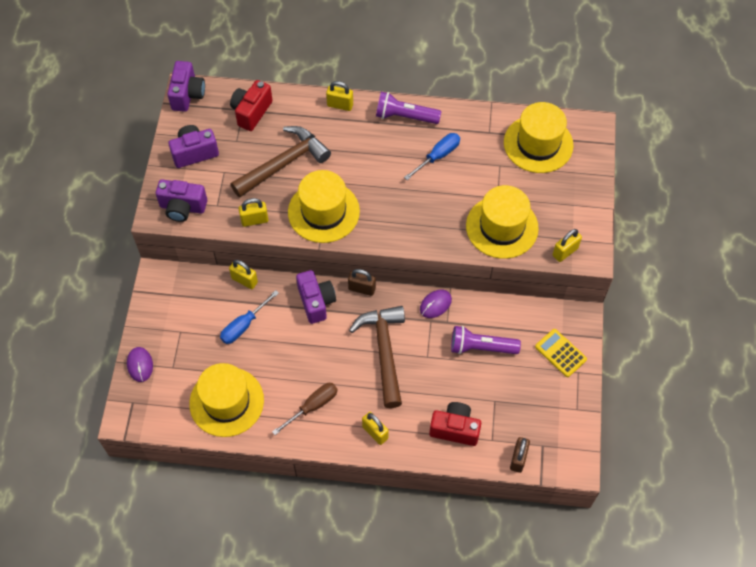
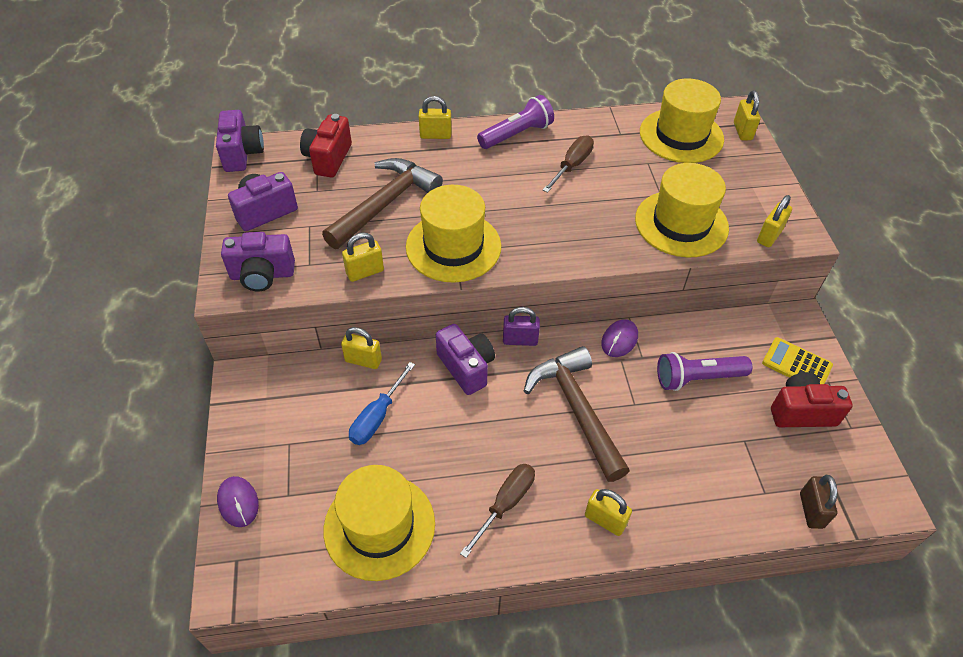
camera: 15 degrees left, 10 degrees down
brown padlock [348,269,376,296] -> purple padlock [503,307,540,346]
purple flashlight [376,92,441,124] -> purple flashlight turned 150 degrees clockwise [477,95,554,149]
blue screwdriver [404,133,460,180] -> brown screwdriver [543,135,594,193]
red camera [429,402,481,446] -> red camera moved to [771,372,853,427]
none -> yellow padlock [734,90,760,140]

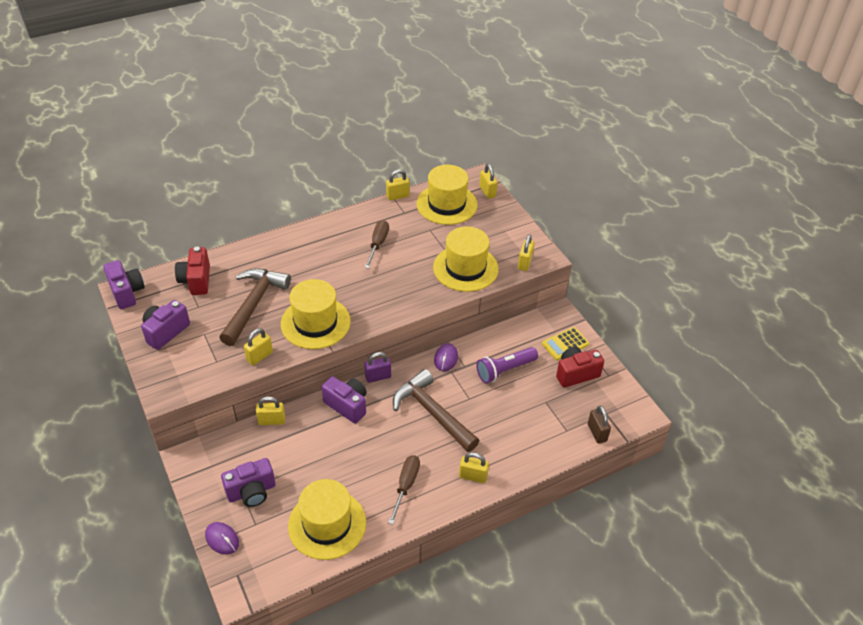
camera: 20 degrees left, 5 degrees down
purple camera [221,232,295,291] -> purple camera moved to [221,458,276,507]
blue screwdriver [349,362,415,445] -> none
yellow padlock [419,96,452,139] -> yellow padlock moved to [386,170,410,201]
purple flashlight [477,95,554,149] -> none
yellow calculator [762,337,833,384] -> yellow calculator turned 45 degrees counterclockwise [542,327,589,360]

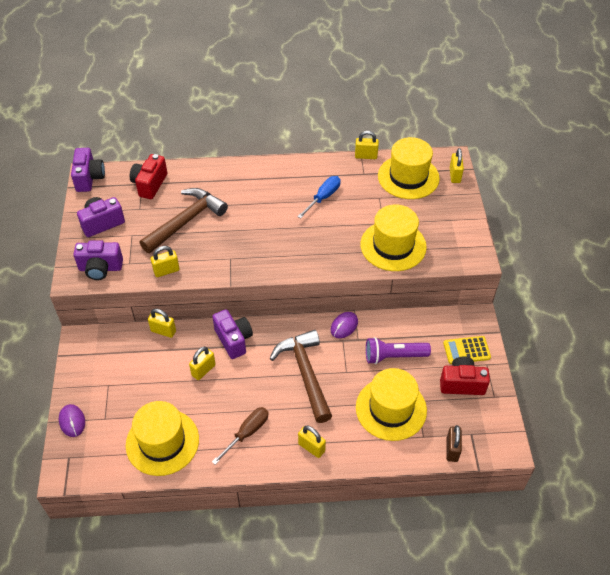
camera: 25 degrees right, 5 degrees up
purple camera [221,458,276,507] -> purple camera moved to [73,240,123,280]
yellow hat [281,279,351,349] -> yellow hat moved to [356,368,427,441]
purple padlock [364,352,391,383] -> none
brown screwdriver [365,220,389,269] -> blue screwdriver [297,176,341,219]
yellow padlock [518,234,535,271] -> yellow padlock moved to [189,347,215,380]

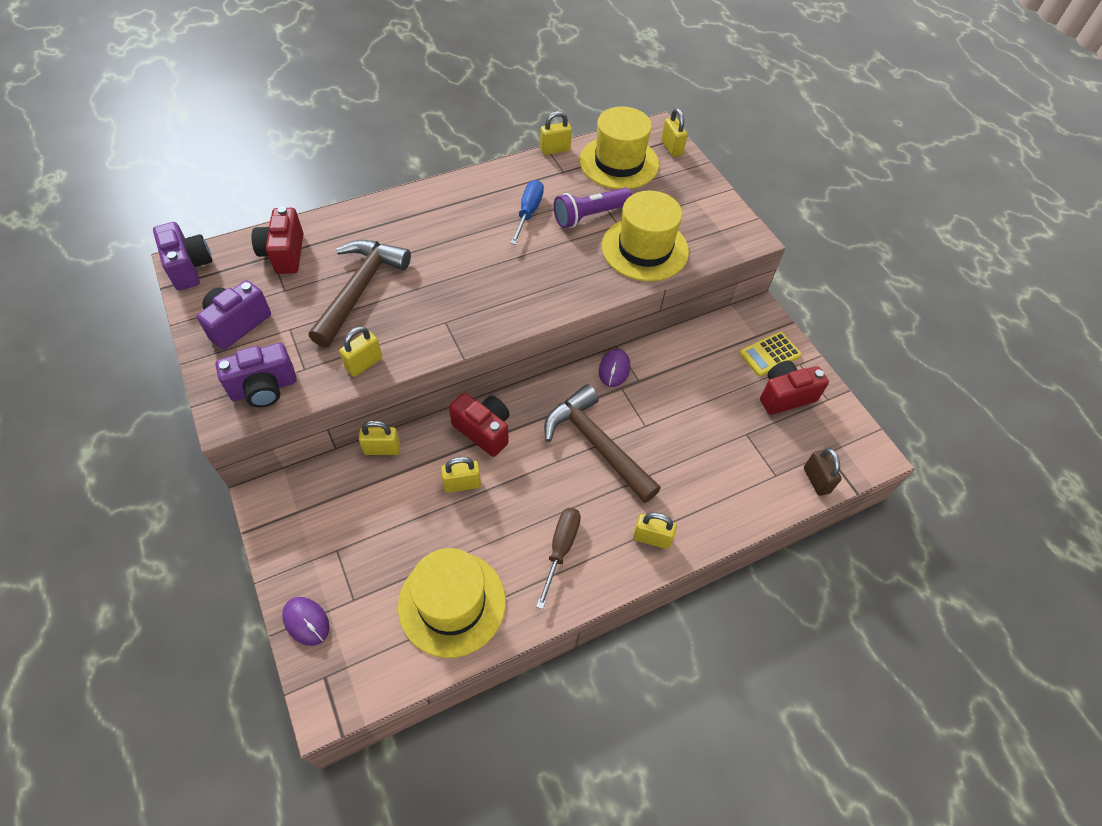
camera: 25 degrees left, 5 degrees up
yellow padlock [189,347,215,380] -> yellow padlock turned 60 degrees clockwise [441,457,481,493]
purple camera [212,309,253,359] -> red camera [449,393,510,457]
yellow hat [356,368,427,441] -> none
purple flashlight [366,337,431,364] -> purple flashlight moved to [554,188,632,228]

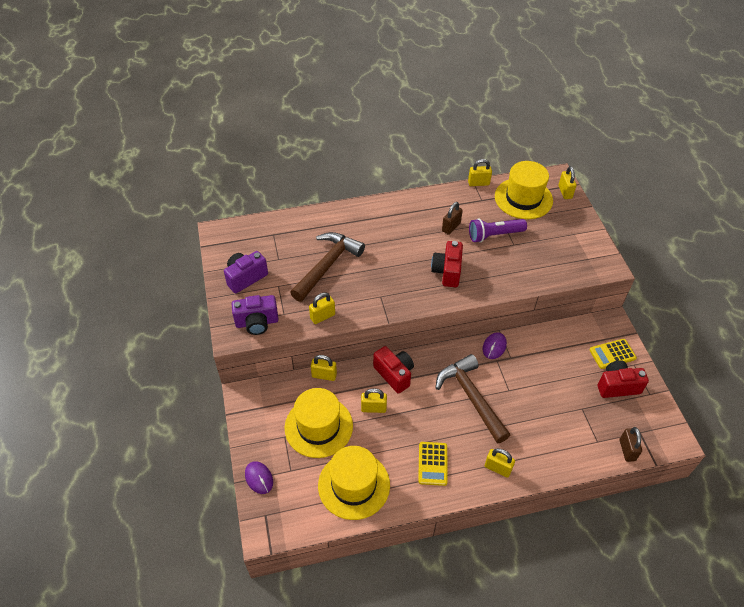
camera: 15 degrees right, 5 degrees down
purple camera [153,222,212,290] -> none
red camera [251,206,303,274] -> red camera moved to [431,241,463,287]
blue screwdriver [510,180,544,245] -> brown padlock [442,202,463,235]
brown screwdriver [536,508,581,609] -> yellow calculator [418,442,448,486]
yellow hat [602,191,689,281] -> yellow hat moved to [285,388,353,458]

